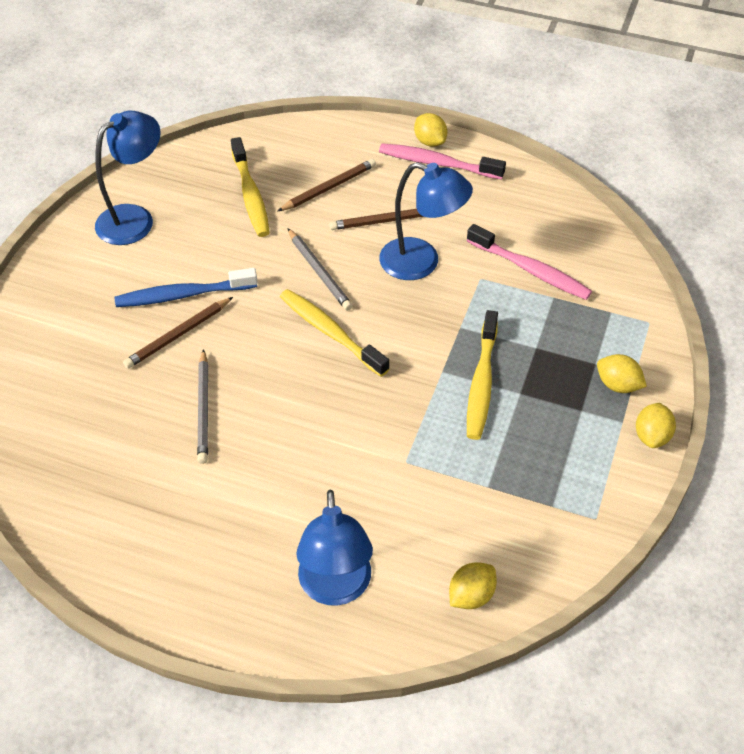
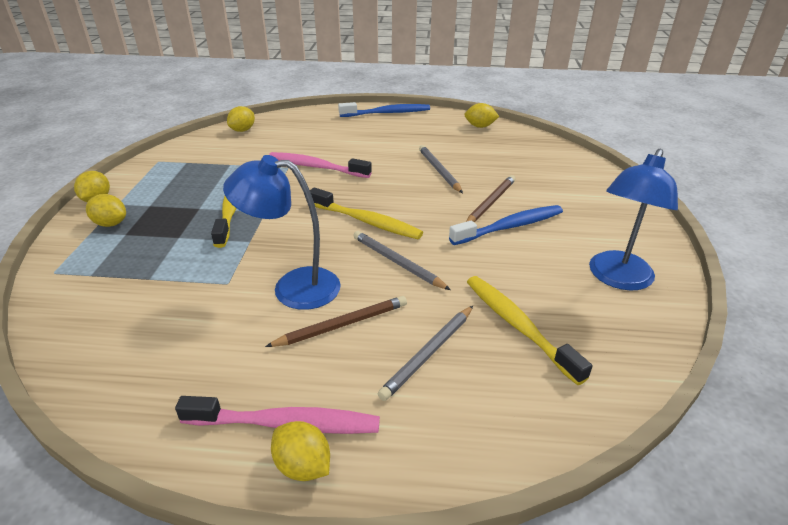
camera: 165 degrees right, 15 degrees down
brown pencil [278,159,376,211] -> grey pencil [378,306,473,401]
blue lamp [296,490,373,606] -> none
pink toothbrush [467,224,592,300] -> pink toothbrush moved to [269,152,372,178]
none -> blue toothbrush [338,102,430,117]
none -> yellow lemon [464,103,499,128]

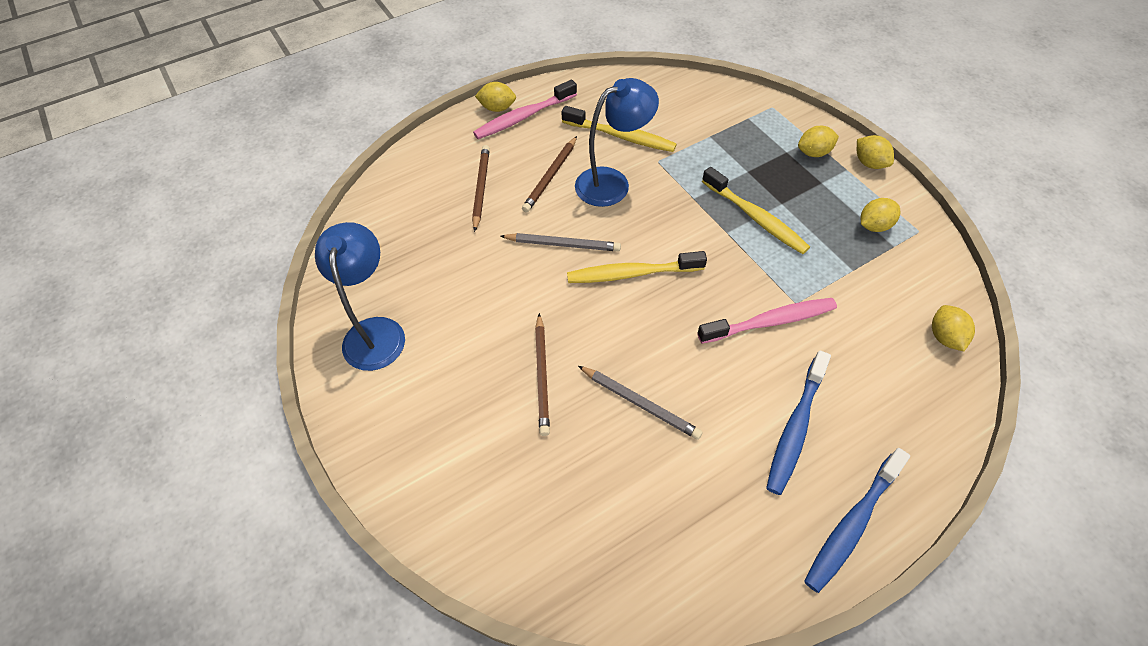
camera: 145 degrees right, 20 degrees up
grey pencil [378,306,473,401] -> brown pencil [472,145,490,232]
blue toothbrush [449,205,563,245] -> blue toothbrush moved to [766,351,831,495]
yellow lemon [464,103,499,128] -> yellow lemon moved to [861,198,900,232]
yellow toothbrush [467,276,592,385] -> yellow toothbrush moved to [561,106,677,152]

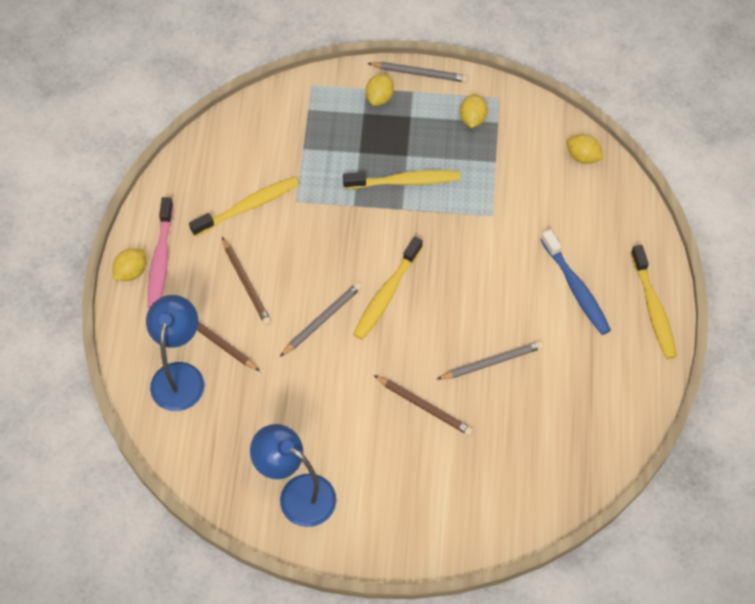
camera: 55 degrees left, 5 degrees up
blue lamp [575,78,659,207] -> blue lamp moved to [146,295,204,411]
pink toothbrush [698,298,837,344] -> none
blue toothbrush [804,448,910,593] -> yellow toothbrush [631,245,677,359]
yellow lemon [857,135,894,169] -> grey pencil [367,62,468,83]

